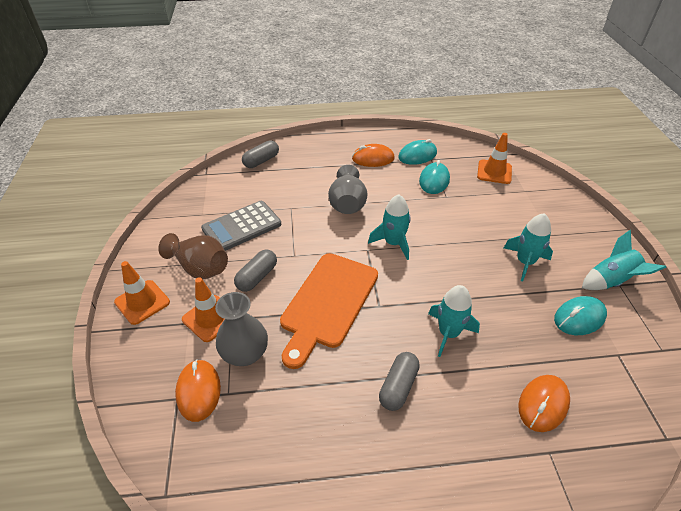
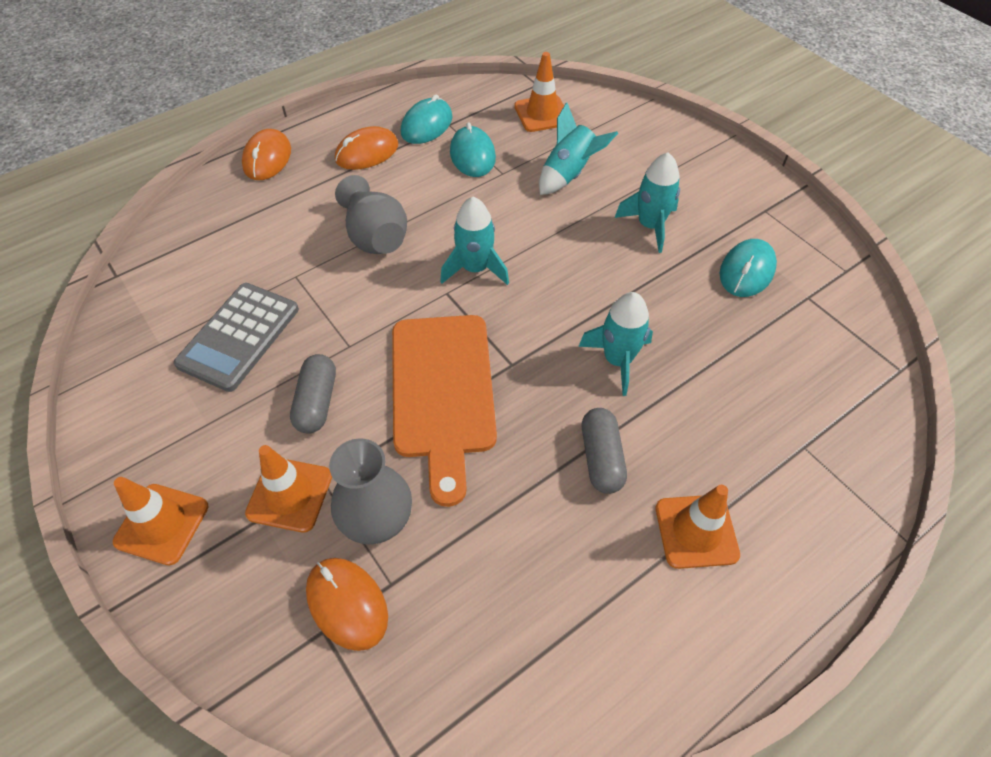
camera: 30 degrees left, 10 degrees up
brown vase [158,233,228,279] -> none
grey capsule [242,140,279,168] -> none
orange mouse [518,375,570,432] -> orange mouse moved to [242,129,291,180]
turquoise rocket [582,230,666,290] -> turquoise rocket moved to [539,102,618,195]
none -> orange traffic cone [656,485,740,569]

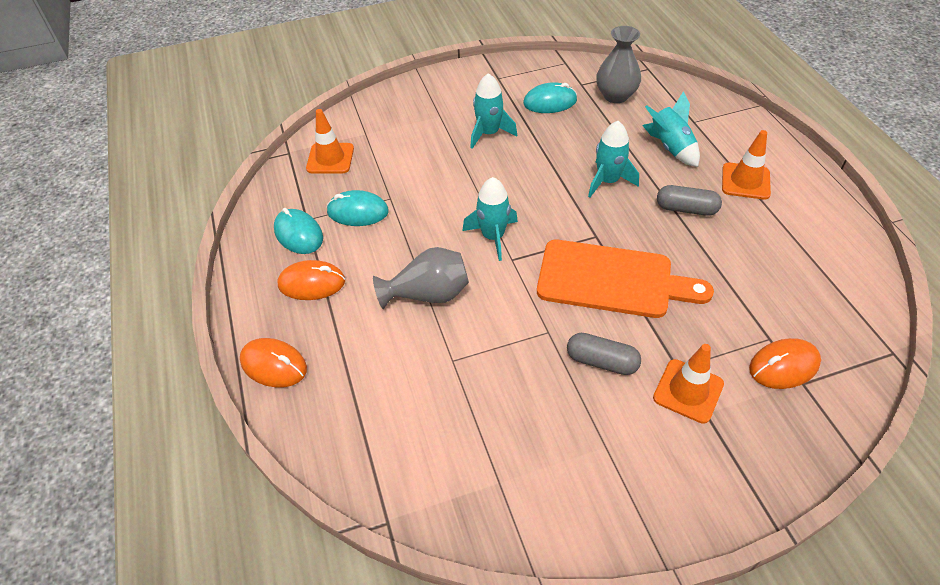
camera: 70 degrees left, 5 degrees down
orange traffic cone [113,477,208,565] -> none
grey calculator [174,283,299,392] -> none
grey vase [329,438,412,545] -> grey vase moved to [596,26,641,103]
orange mouse [335,126,398,170] -> orange mouse turned 75 degrees counterclockwise [277,260,345,300]
turquoise rocket [539,102,618,195] -> turquoise rocket moved to [642,91,700,167]
turquoise mouse [720,239,777,297] -> turquoise mouse turned 60 degrees counterclockwise [523,82,577,113]

